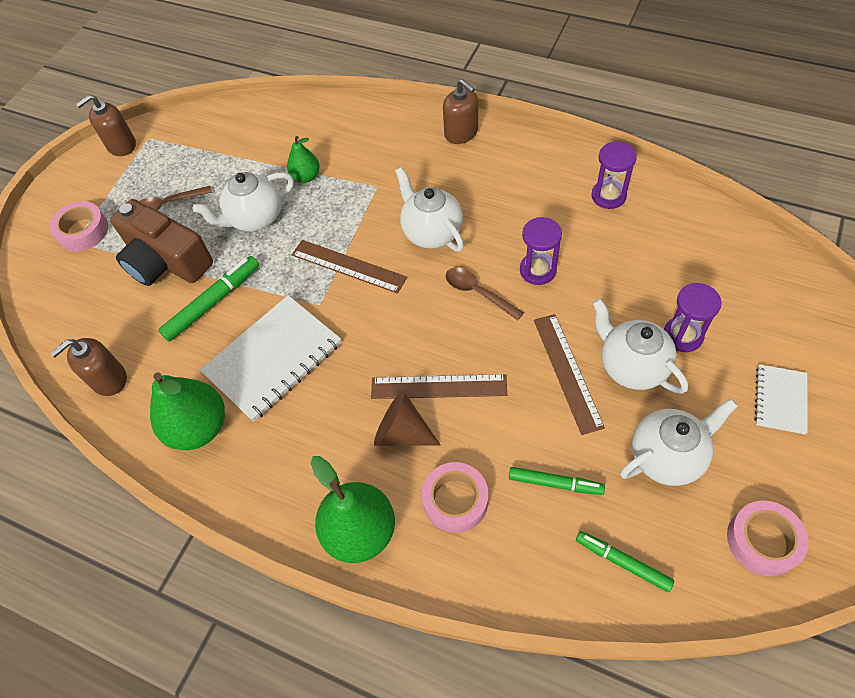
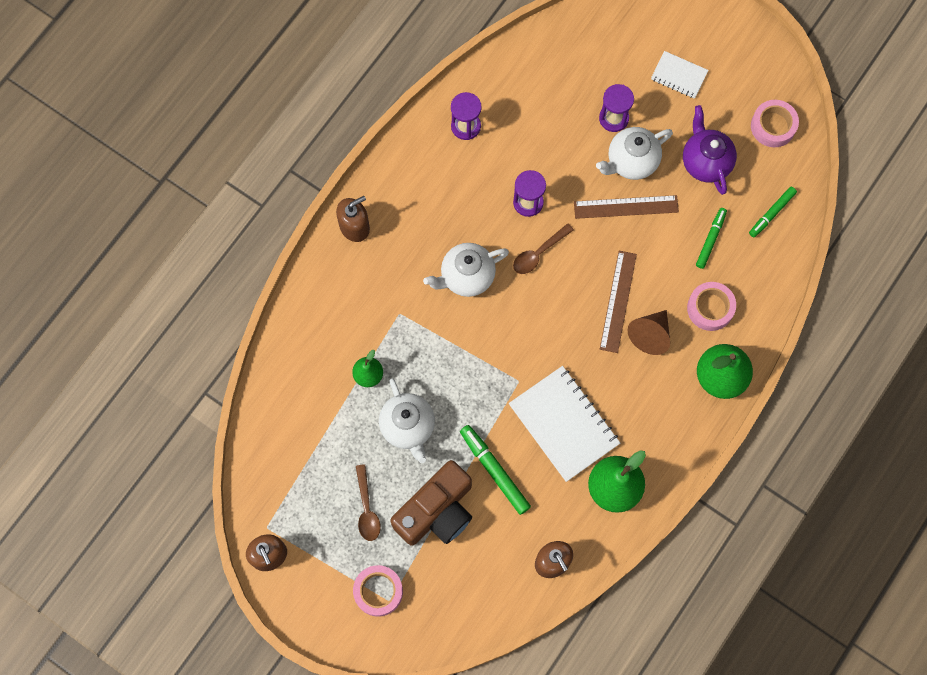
camera: 85 degrees left, 15 degrees up
brown ruler [292,240,407,294] -> none
white teapot [620,398,738,486] -> purple teapot [683,105,737,195]

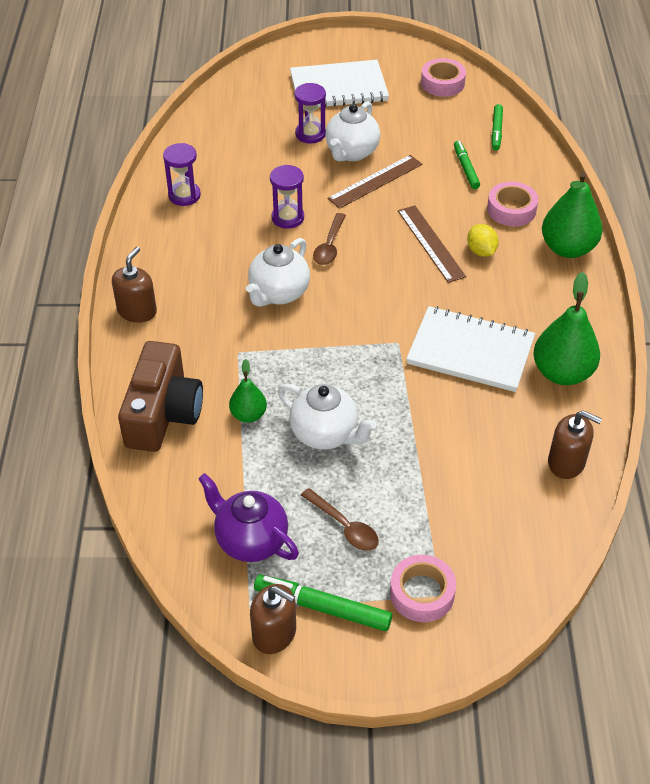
camera: 35 degrees left, 25 degrees down
brown camera [390,460,472,546] -> brown camera moved to [118,341,203,452]
green marker [460,425,531,515] -> green marker moved to [254,575,392,631]
brown cone [628,310,670,355] -> yellow lemon [467,224,499,257]
white notebook [651,51,709,99] -> white notebook [290,60,389,107], size x1.89
purple teapot [683,105,737,195] -> purple teapot moved to [198,473,299,562]

